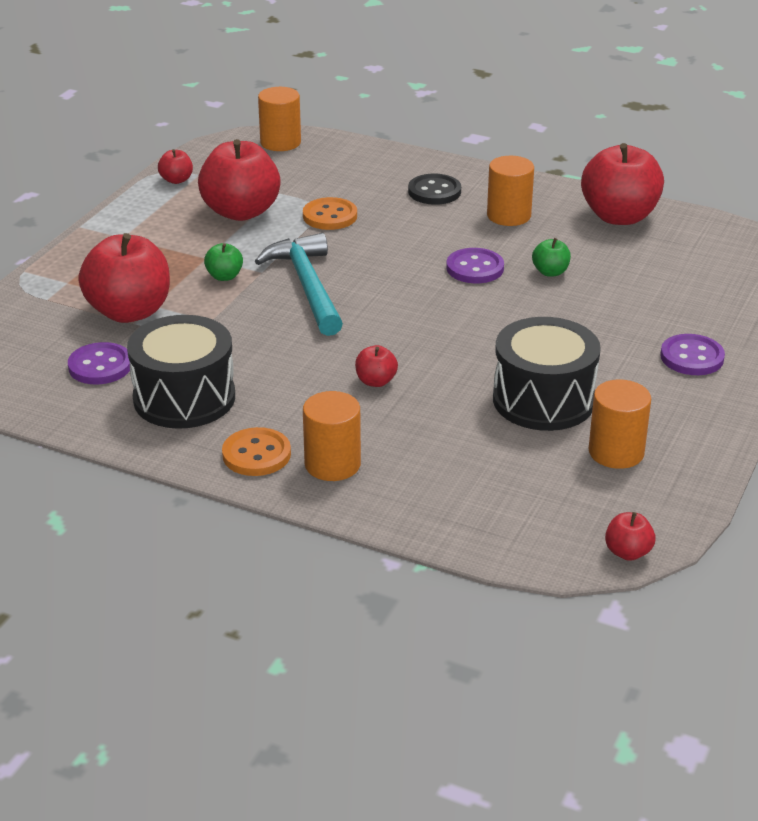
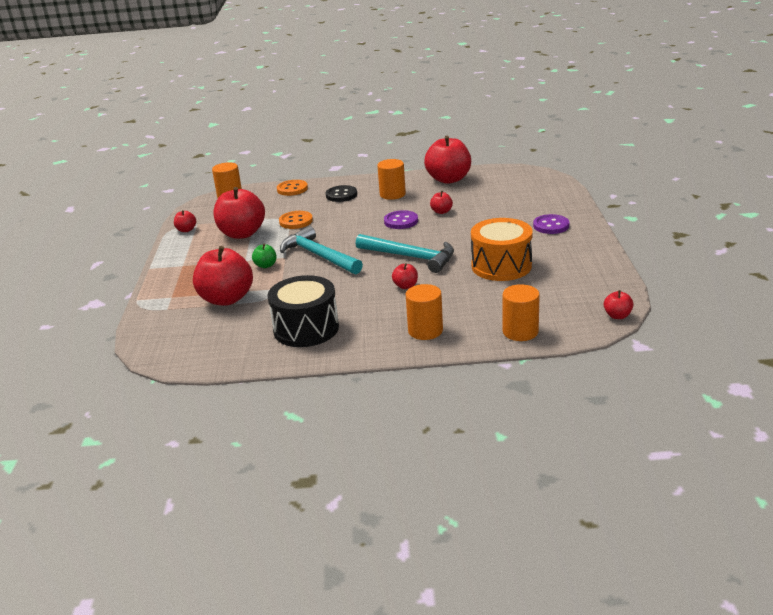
camera: 25 degrees left, 5 degrees down
purple button [68,342,130,384] -> none
orange button [222,427,291,476] -> orange button moved to [277,180,308,196]
black drum [493,317,601,431] -> orange drum [471,218,532,281]
green apple [532,238,571,277] -> red apple [430,191,453,214]
orange cylinder [588,380,651,469] -> orange cylinder moved to [503,284,540,341]
none -> turquoise hammer [356,234,454,273]

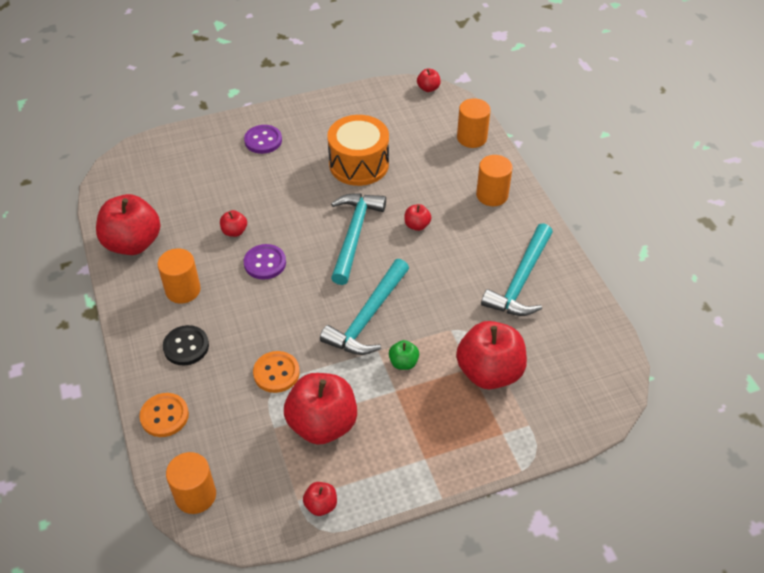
camera: 110 degrees left, 20 degrees up
black drum [268,275,339,347] -> turquoise hammer [481,223,553,316]

